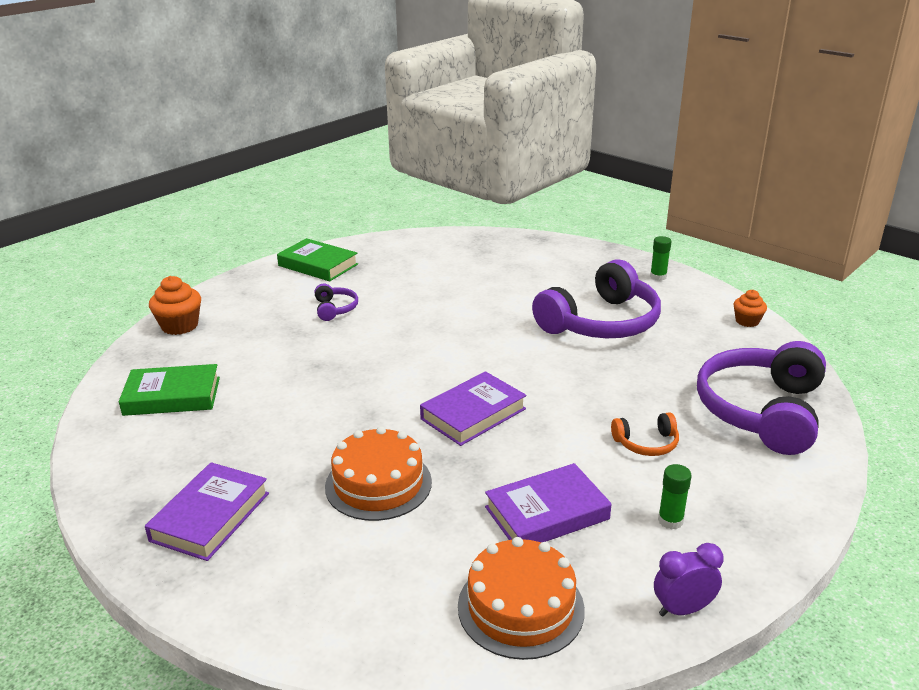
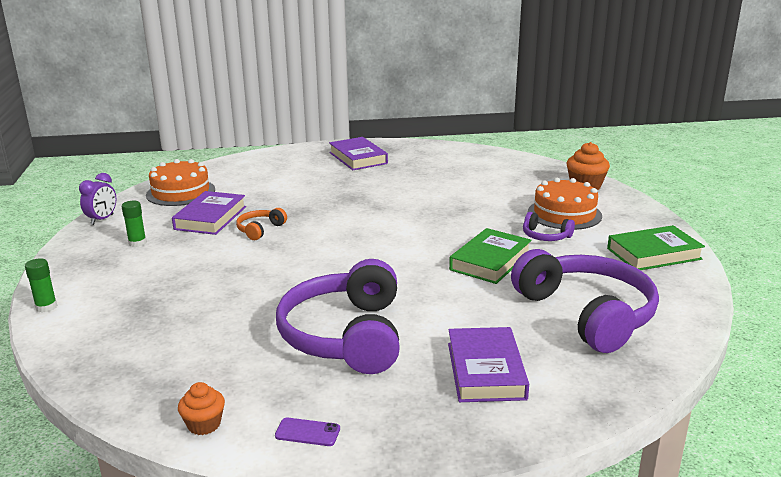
camera: 130 degrees right, 5 degrees down
green book [119,364,220,416] -> green book moved to [449,228,532,284]
orange cake [325,426,432,521] -> orange cake moved to [528,178,602,230]
purple book [420,371,526,446] -> purple book moved to [448,327,529,402]
orange headphones [611,412,679,456] -> orange headphones moved to [236,208,287,240]
green glue stick [650,236,672,281] -> green glue stick moved to [25,258,57,313]
purple headphones [697,341,826,455] -> purple headphones moved to [511,249,659,353]
none -> purple phone [275,418,340,446]

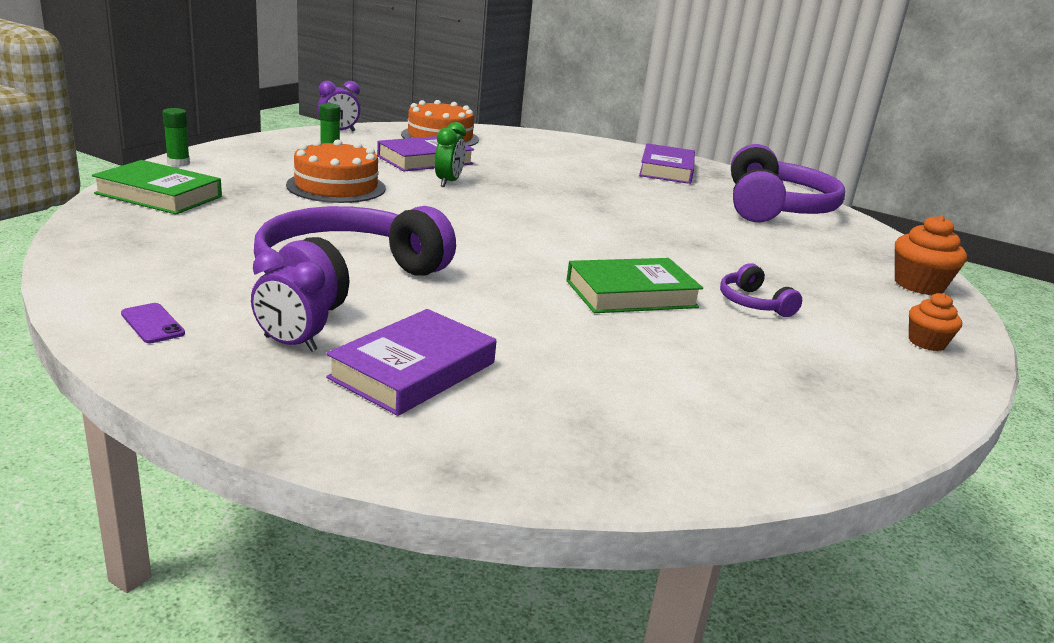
camera: 35 degrees right, 0 degrees up
orange cupcake [178,382,225,435] -> orange cupcake moved to [909,293,962,351]
orange headphones [236,208,287,240] -> green clock [435,122,466,187]
purple headphones [511,249,659,353] -> purple headphones moved to [731,144,845,222]
orange cake [528,178,602,230] -> orange cake moved to [286,139,386,203]
green book [607,225,705,270] -> green book moved to [92,160,222,214]
none -> purple clock [251,251,329,352]

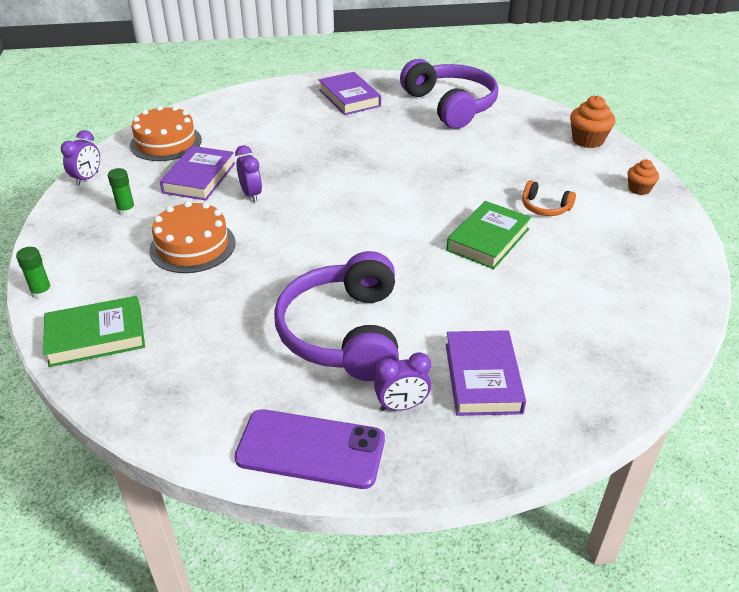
camera: 35 degrees left, 15 degrees up
purple phone [121,303,185,343] -> purple phone [234,409,385,489], size x2.39
green clock [435,122,466,187] -> purple clock [235,145,262,202]
purple headphones [720,263,802,317] -> orange headphones [522,180,576,216]

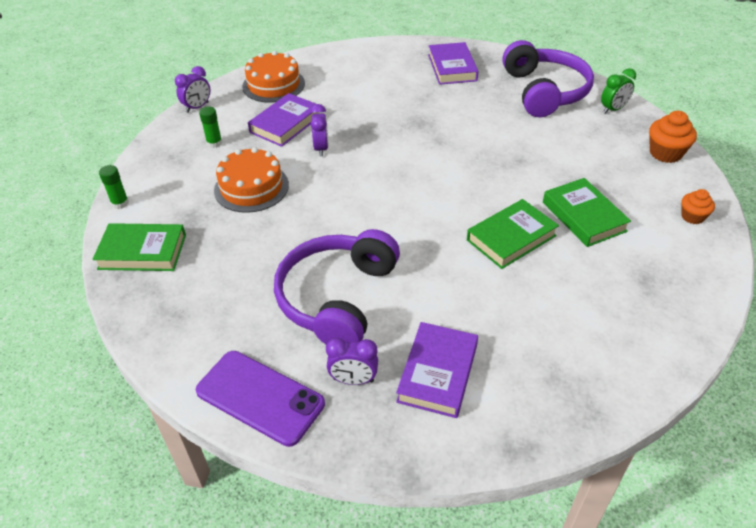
camera: 20 degrees right, 5 degrees up
orange headphones [522,180,576,216] -> green book [543,178,631,247]
none -> green clock [601,68,636,114]

